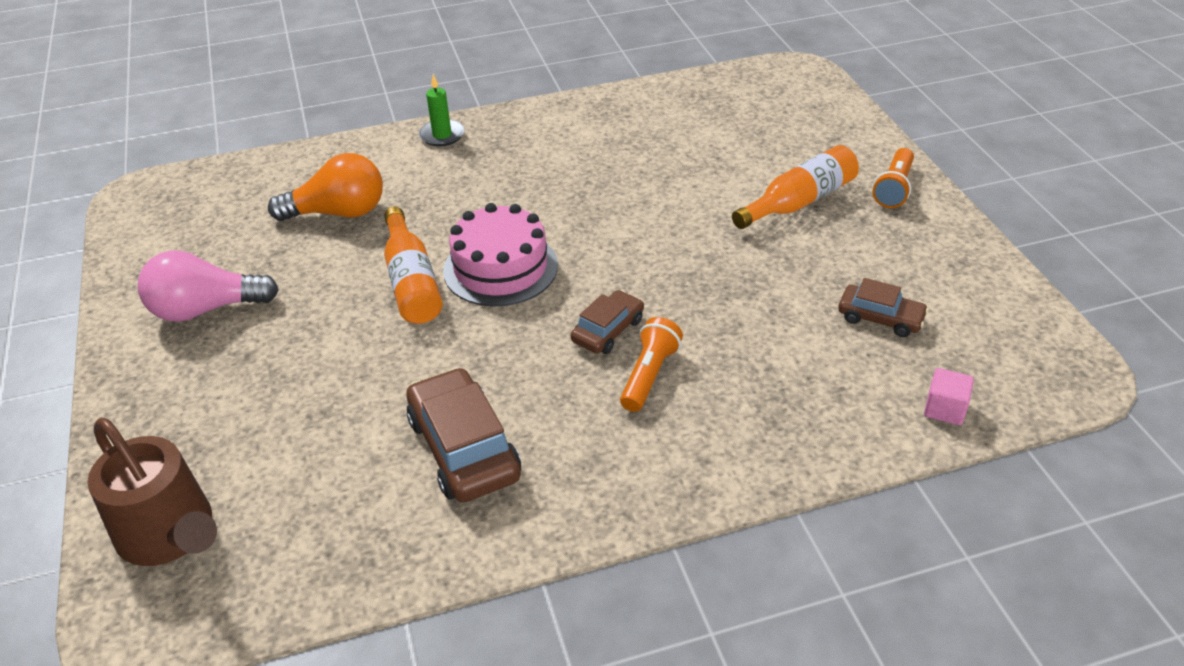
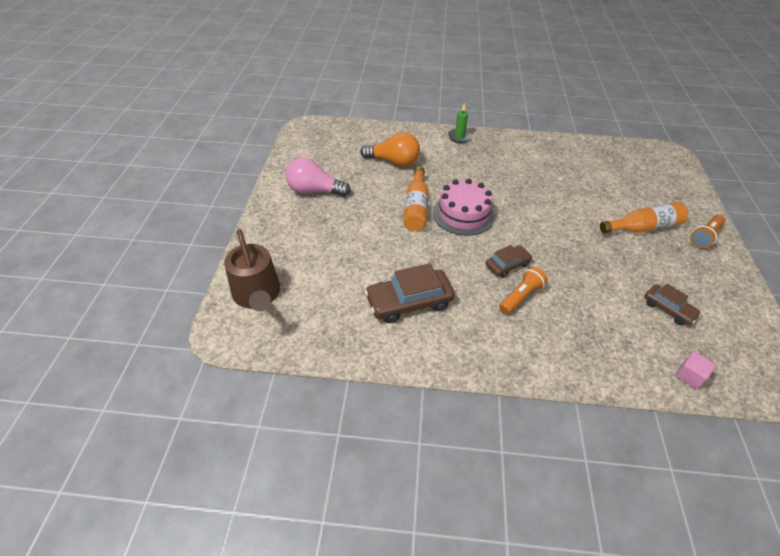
camera: 20 degrees right, 5 degrees up
brown car [406,368,521,503] -> brown car turned 105 degrees counterclockwise [365,263,455,323]

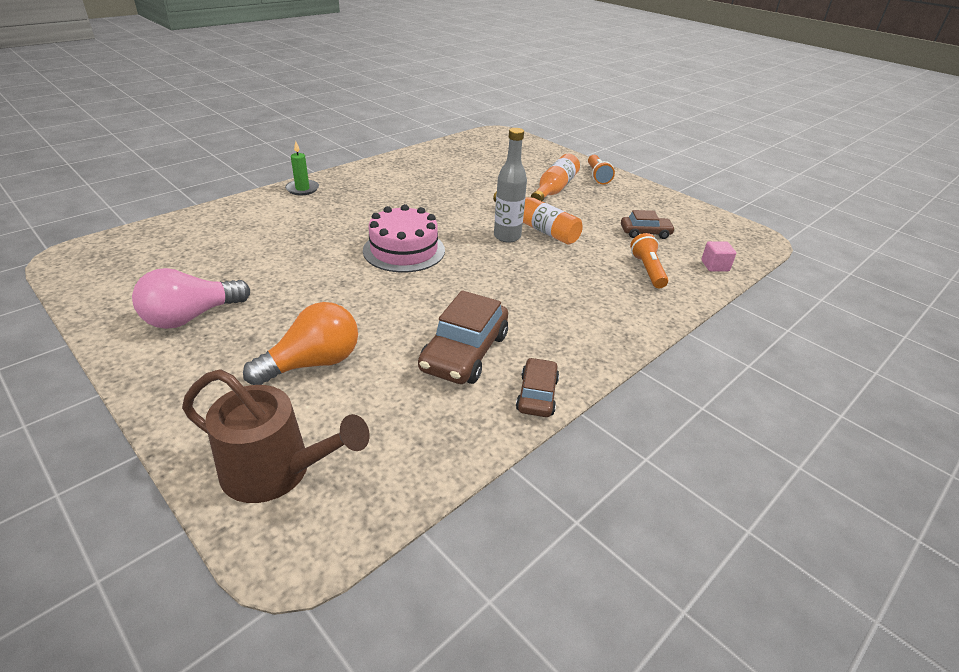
camera: 50 degrees left, 10 degrees down
orange light bulb [361,132,420,167] -> orange light bulb moved to [243,302,358,385]
orange bottle [403,166,428,231] -> orange bottle moved to [493,191,583,245]
brown car [486,245,532,278] -> brown car moved to [516,358,559,417]
orange flashlight [499,267,547,314] -> orange flashlight moved to [630,233,668,288]
none -> grey bottle [494,128,527,243]

